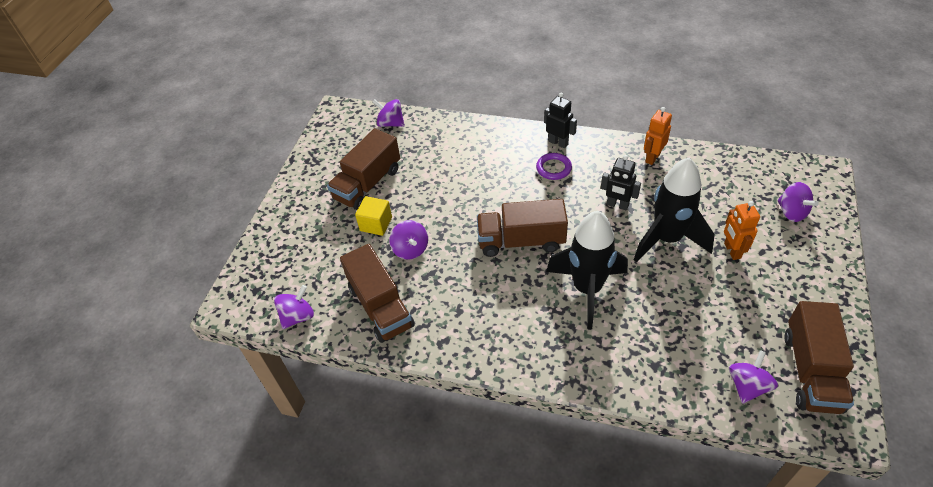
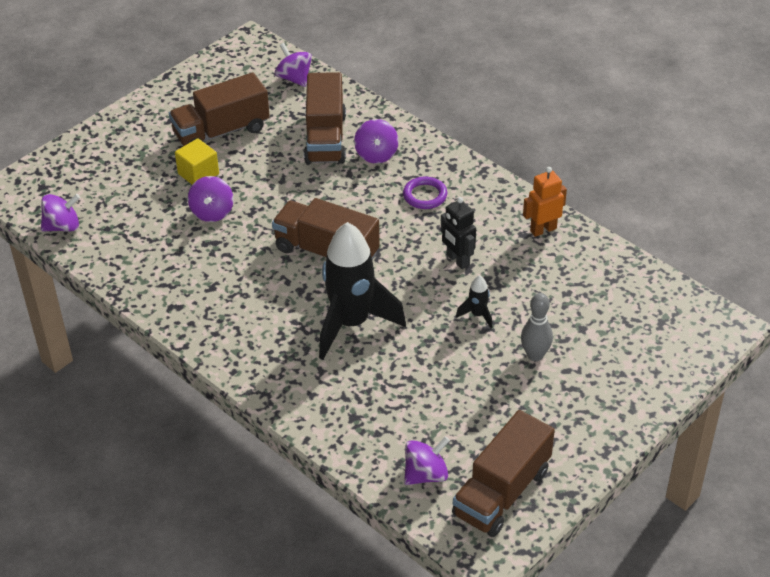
camera: 25 degrees right, 5 degrees down
brown truck [340,244,415,343] -> brown truck moved to [304,72,346,164]
black robot [544,93,577,148] -> none
black rocket [634,158,715,263] -> black rocket [456,275,493,328], size x0.41
orange robot [724,201,760,260] -> grey bowling pin [521,293,553,361]
purple spinning top [777,182,819,222] -> purple spinning top moved to [354,119,399,164]

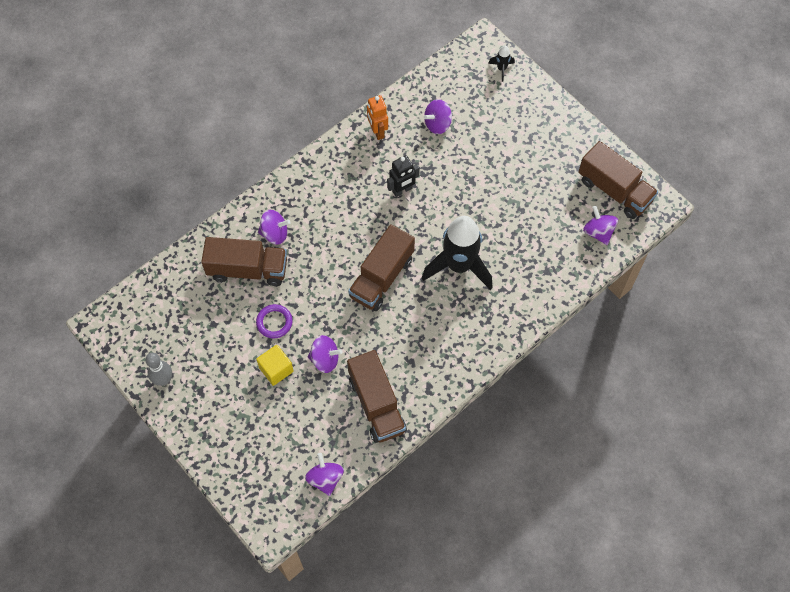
camera: 85 degrees left, 20 degrees up
brown truck [169,73,270,146] -> brown truck moved to [347,350,407,443]
purple spinning top [275,43,312,87] -> purple spinning top moved to [424,99,452,134]
purple ring [403,177,447,209] -> purple ring moved to [256,304,293,338]
black rocket [456,275,493,328] -> black rocket moved to [488,46,515,82]
grey bowling pin [521,293,553,361] -> grey bowling pin moved to [145,353,172,386]

